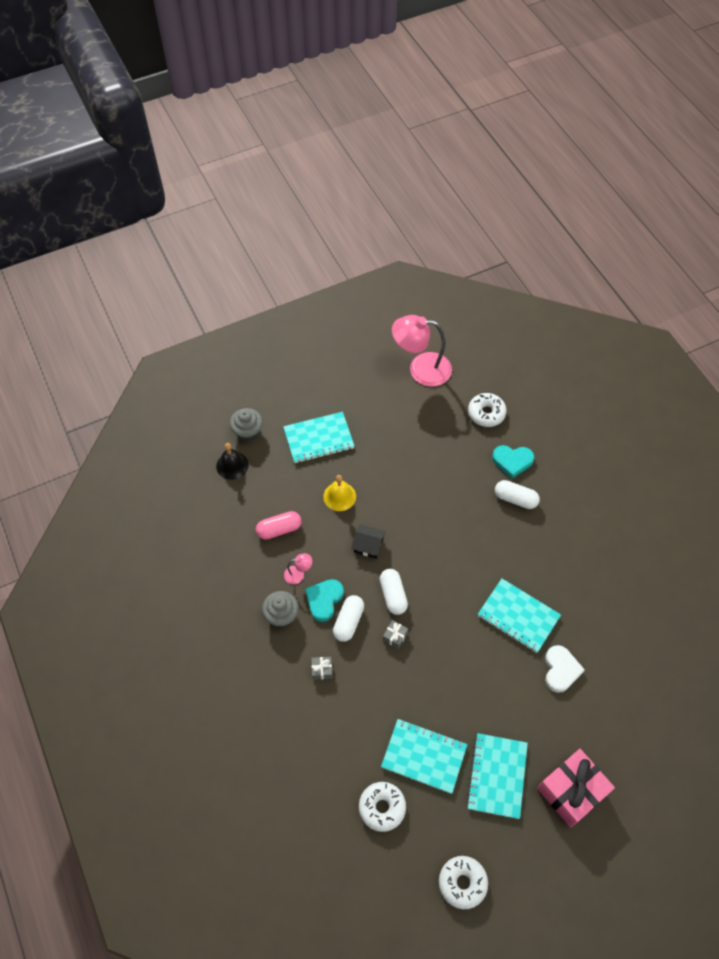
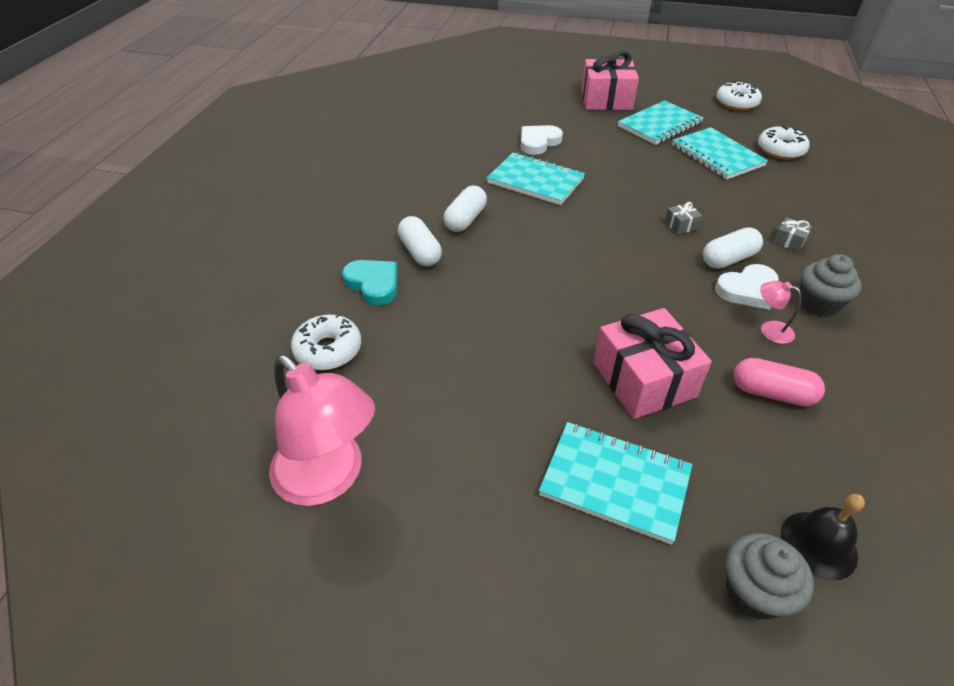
camera: 140 degrees left, 15 degrees down
turquoise heart [305,579,344,622] -> white heart [715,264,779,310]
yellow bell [323,475,356,511] -> pink gift [593,308,712,419]
black house [351,524,386,559] -> none
white capsule [380,569,408,615] -> white capsule moved to [444,186,487,232]
turquoise notebook [478,579,561,653] -> turquoise notebook turned 45 degrees counterclockwise [487,152,585,205]

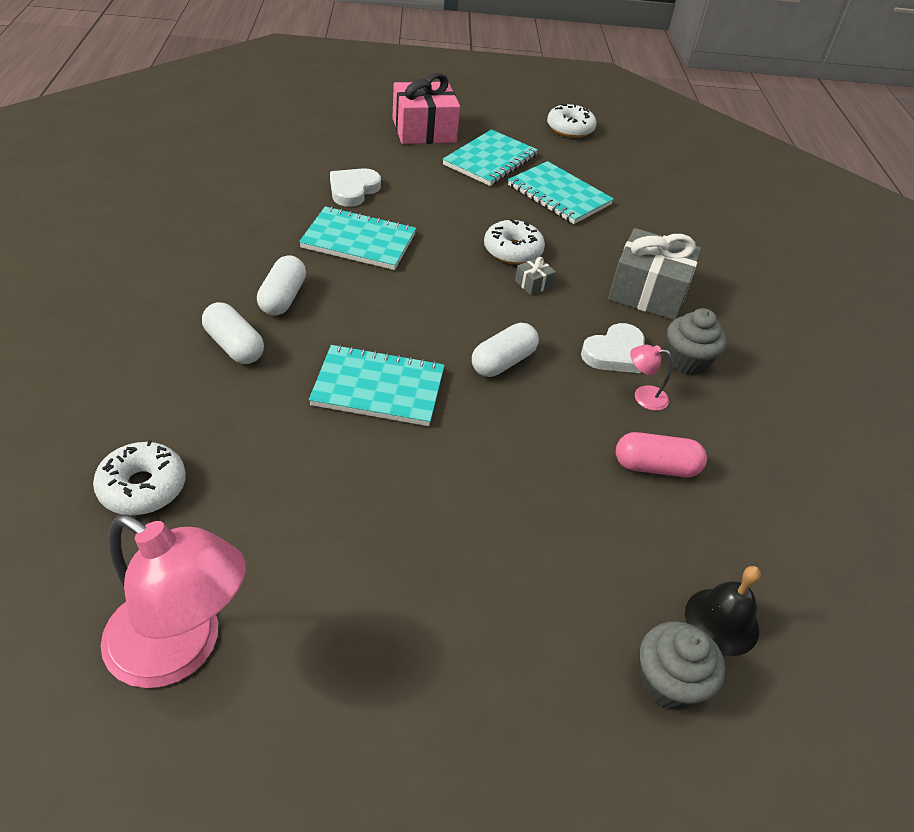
camera: 20 degrees left, 0 degrees up
turquoise heart [342,260,398,305] -> none
turquoise notebook [539,422,692,545] -> turquoise notebook moved to [309,344,445,426]
pink gift [593,308,712,419] -> none
white capsule [703,227,763,269] -> white capsule moved to [472,323,539,377]
white donut [758,125,810,159] -> white donut moved to [484,219,545,264]
grey gift [773,217,812,252] -> grey gift [608,228,701,320], size x2.45

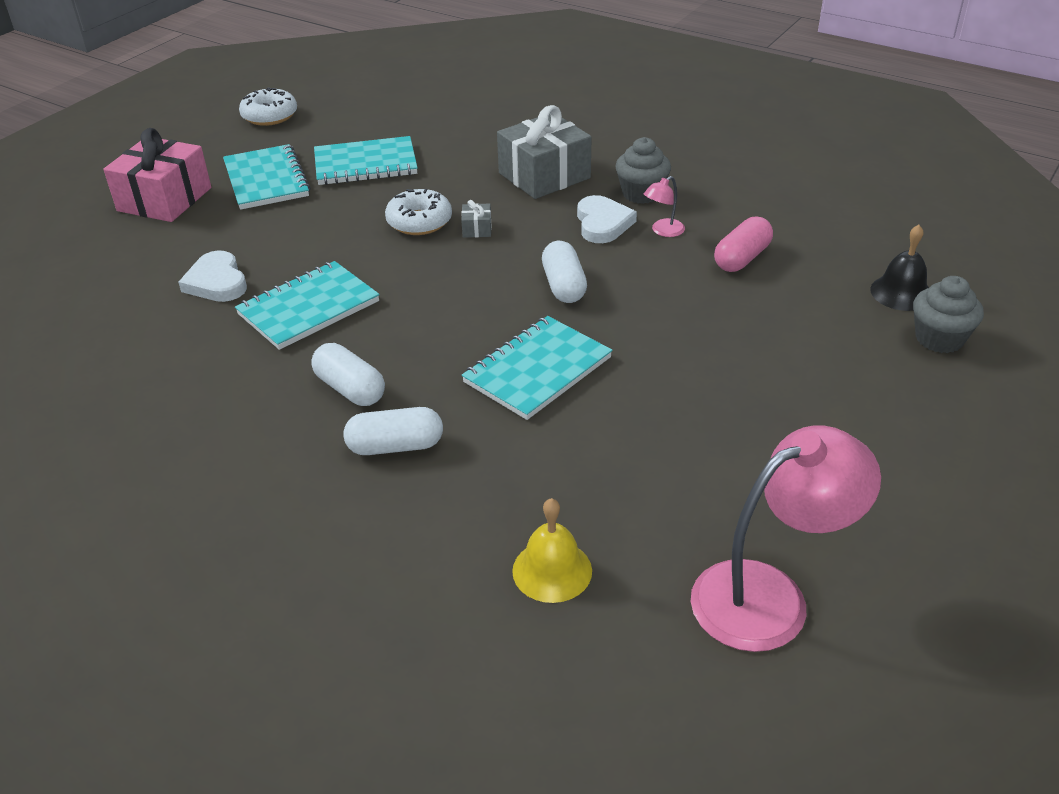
camera: 50 degrees left, 5 degrees down
white donut [93,440,186,515] -> yellow bell [512,498,592,603]

